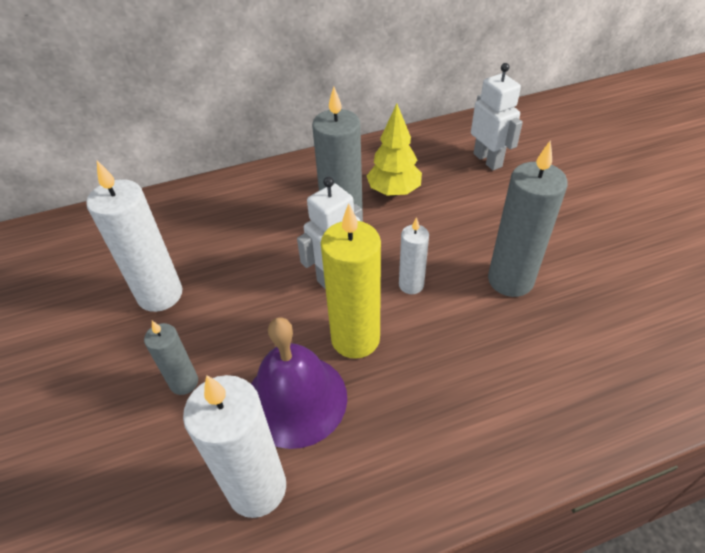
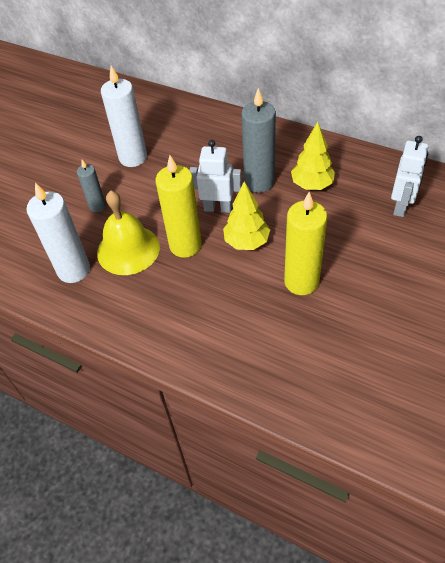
camera: 50 degrees right, 5 degrees up
purple bell [251,317,347,449] -> yellow bell [97,191,160,275]
white candle [399,217,429,294] -> yellow tree [223,181,270,250]
grey candle [488,141,568,297] -> yellow candle [284,192,327,295]

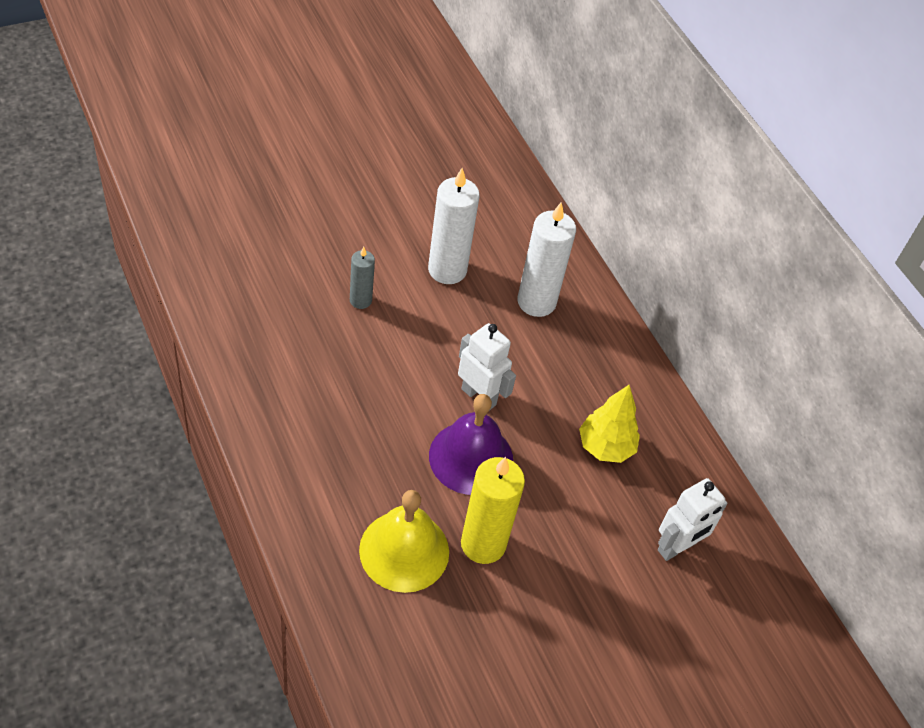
camera: 25 degrees right, 0 degrees up
white candle [26,182,90,283] -> white candle moved to [517,202,576,317]
yellow bell [97,191,160,275] -> yellow bell moved to [359,490,449,593]
yellow candle [156,155,202,258] -> none
yellow tree [223,181,270,250] -> purple bell [429,394,513,495]
grey candle [241,88,276,193] -> none

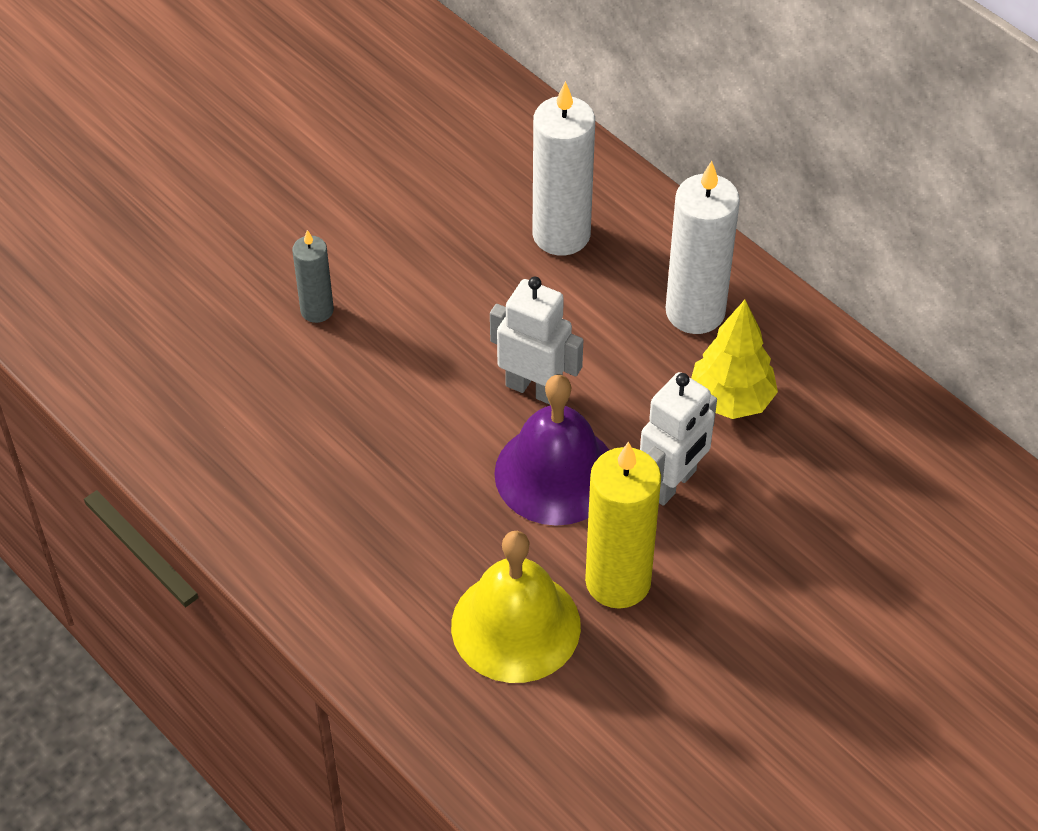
camera: 10 degrees left, 0 degrees up
white candle [428,168,480,284] -> white candle moved to [666,161,740,334]
white robot [658,478,728,561] -> white robot moved to [640,372,717,506]

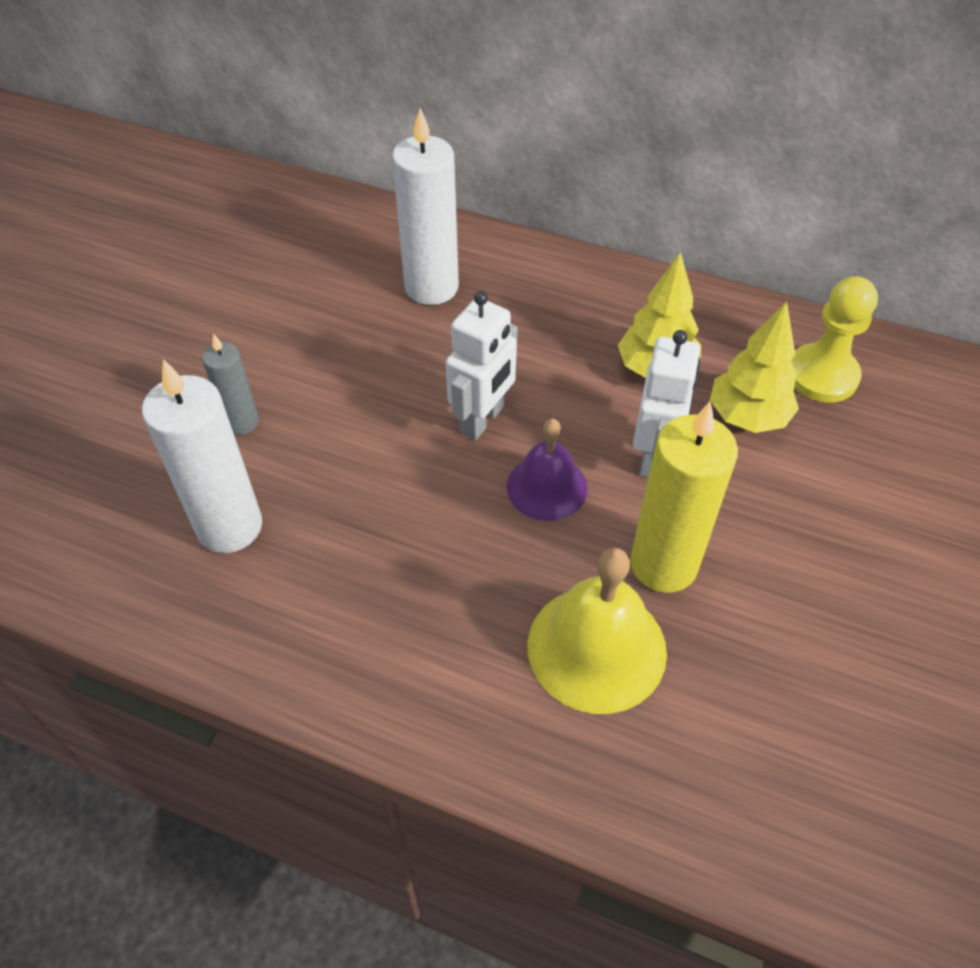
camera: 25 degrees left, 0 degrees up
white robot [490,277,583,404] -> white robot turned 120 degrees clockwise [446,291,518,440]
purple bell [494,375,609,526] -> purple bell [507,419,588,521], size x0.65
white candle [666,161,740,334] -> white candle moved to [142,359,262,553]
none -> yellow tree [710,302,799,433]
none -> yellow pawn [791,276,878,403]

